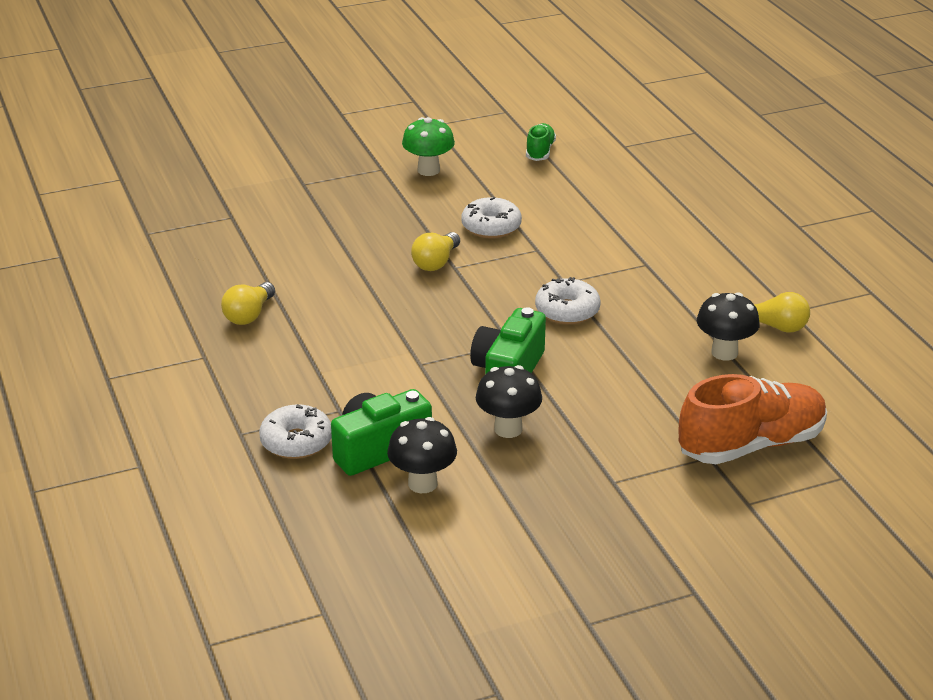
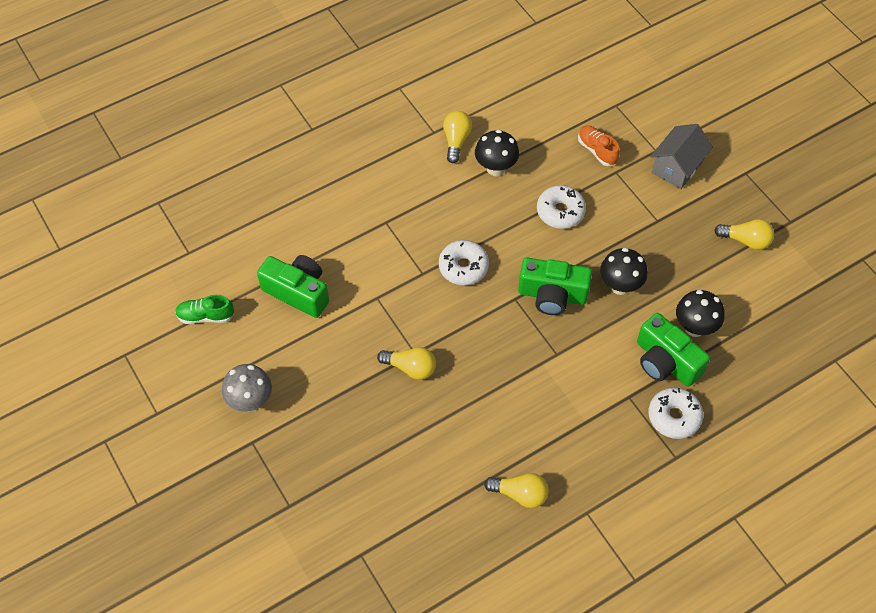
camera: 100 degrees left, 25 degrees up
green mushroom [402,117,455,176] -> grey mushroom [222,364,272,412]
white donut [461,197,522,239] -> white donut moved to [537,185,586,229]
orange shoe [679,374,827,464] -> orange shoe [578,126,620,166], size x0.50
none -> green camera [257,255,329,318]
none -> grey house [650,124,713,189]
none -> yellow light bulb [714,219,774,250]

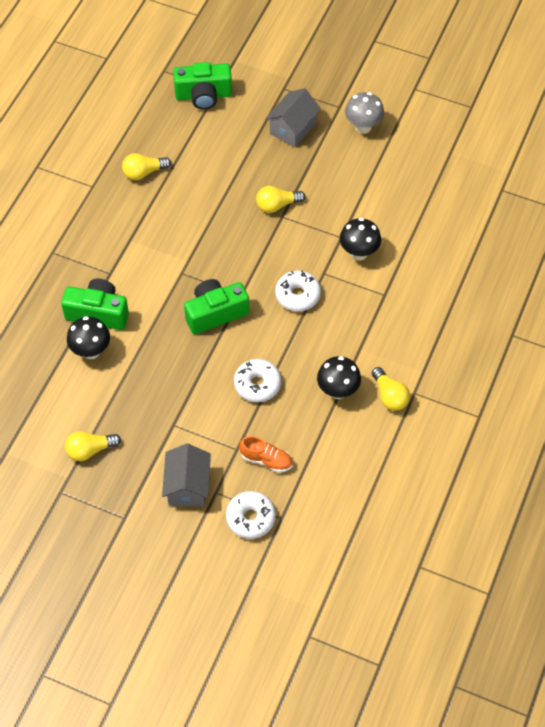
camera: 145 degrees right, 0 degrees up
green shoe [175,295,234,324] -> none
green camera [257,255,329,318] -> green camera moved to [173,62,232,110]
black mushroom [600,248,648,295] -> black mushroom moved to [340,218,381,260]
white donut [649,388,703,439] -> white donut moved to [226,491,276,539]
none -> grey house [265,88,321,147]

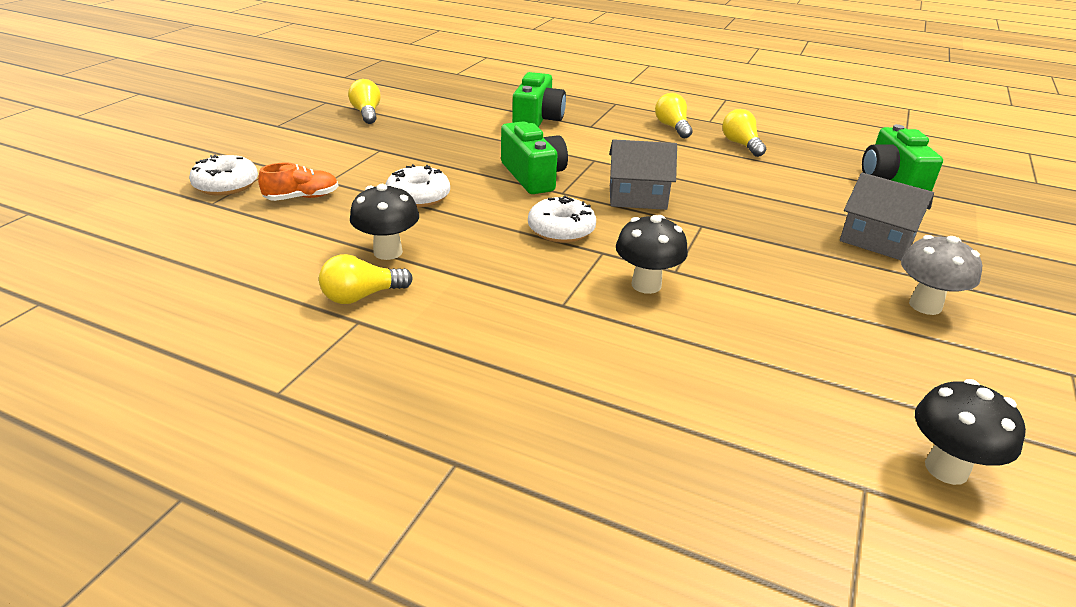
camera: 90 degrees right, 25 degrees down
black mushroom [67,316,110,359] -> black mushroom moved to [915,379,1026,485]
grey house [162,443,211,507] -> grey house moved to [609,139,677,210]
orange shoe [239,436,293,473] -> orange shoe turned 135 degrees counterclockwise [258,163,338,201]
yellow light bulb [256,186,305,213] -> yellow light bulb moved to [655,93,692,138]

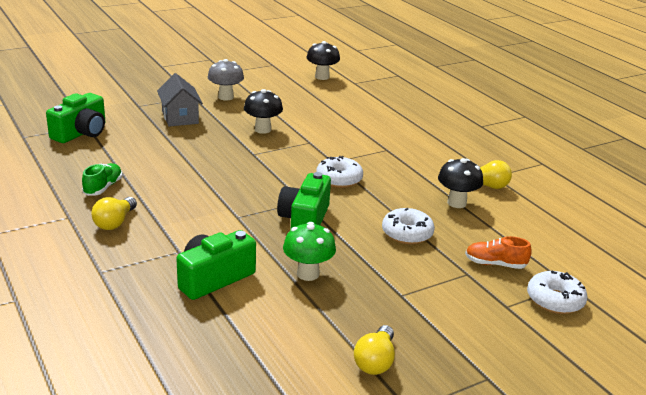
camera: 145 degrees left, 5 degrees down
grey house [609,139,677,210] -> none
black mushroom [616,215,688,294] -> black mushroom moved to [244,89,283,134]
yellow light bulb [722,109,766,157] -> green shoe [82,163,122,196]
none -> green mushroom [283,222,336,281]

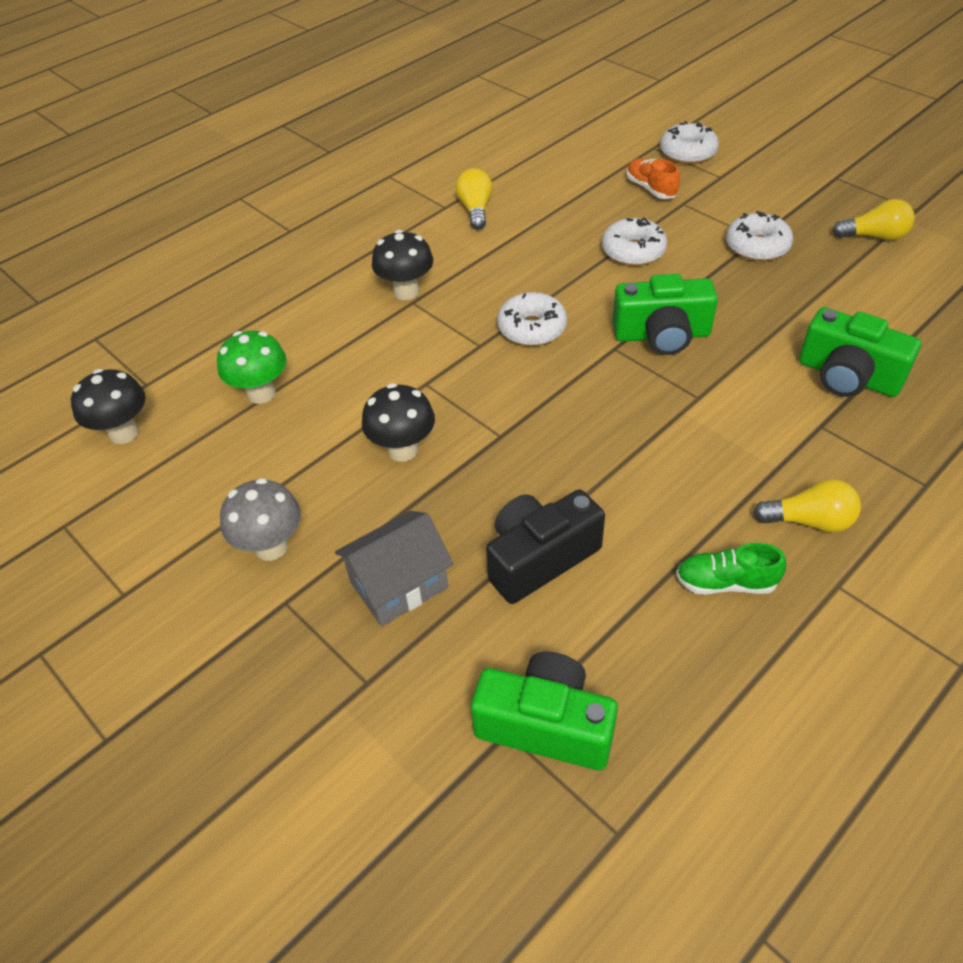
camera: 100 degrees left, 20 degrees up
green mushroom [283,222,336,281] -> green mushroom moved to [217,331,287,404]
black mushroom [438,158,483,208] -> black mushroom moved to [372,230,433,300]
orange shoe [465,236,532,269] -> orange shoe turned 150 degrees clockwise [626,158,680,199]
none -> black camera [486,489,605,604]
none -> white donut [726,211,793,261]

